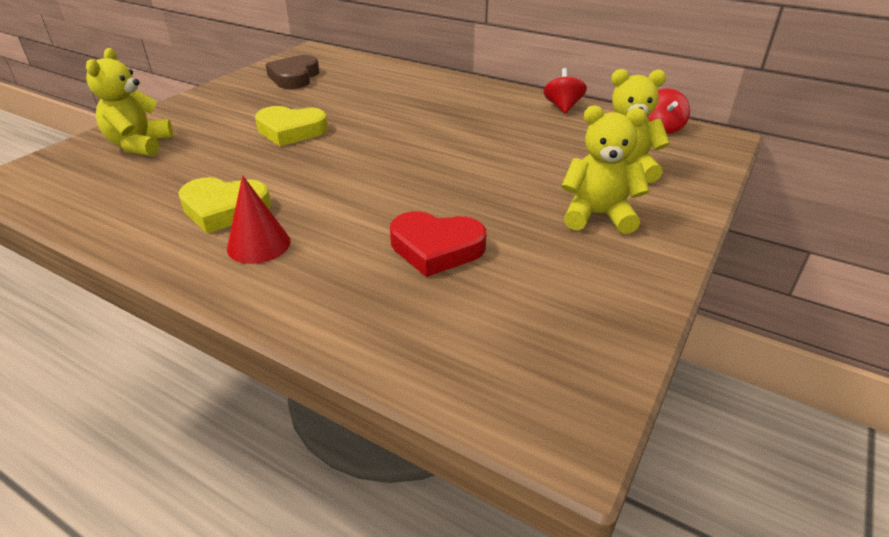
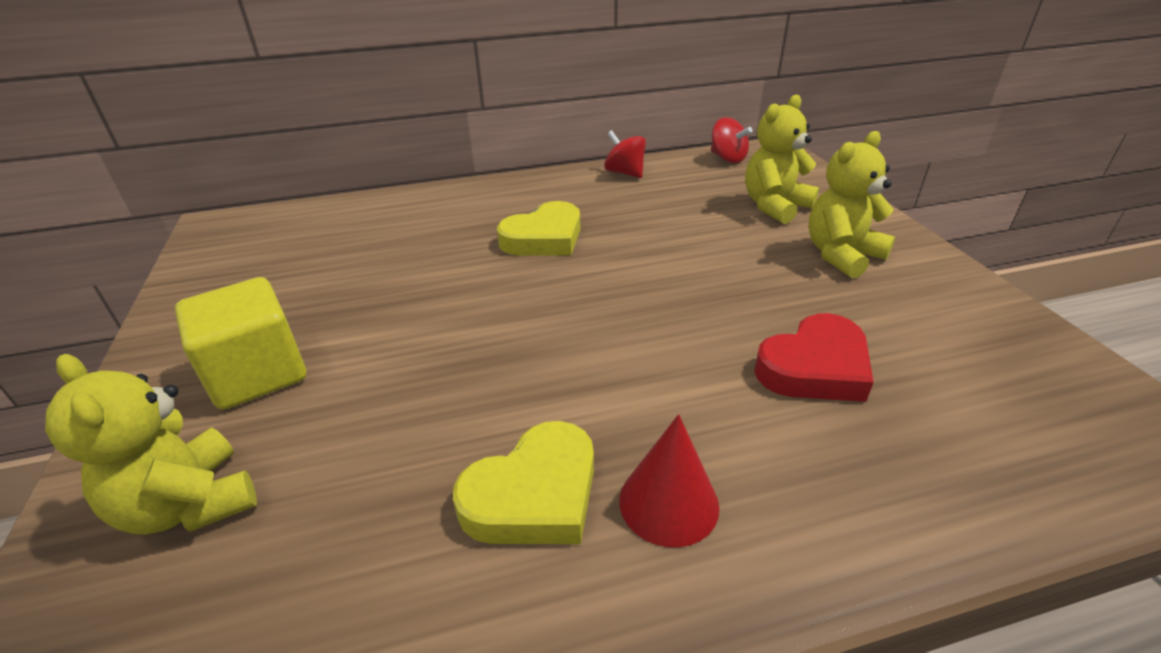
camera: 45 degrees left, 0 degrees up
yellow heart [255,106,328,146] -> yellow heart moved to [497,201,580,255]
brown heart [266,55,319,89] -> none
none -> yellow cube [175,277,306,410]

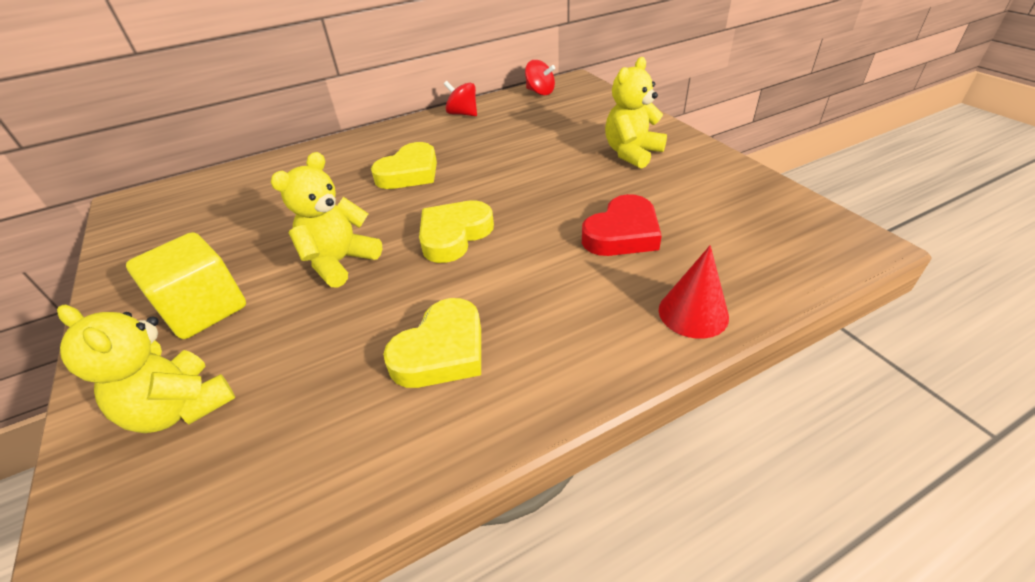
camera: 10 degrees left, 5 degrees up
red cone [619,414,719,548] -> red cone moved to [659,245,729,339]
yellow teddy bear [745,95,819,224] -> yellow teddy bear moved to [271,152,382,288]
none -> yellow heart [419,200,494,263]

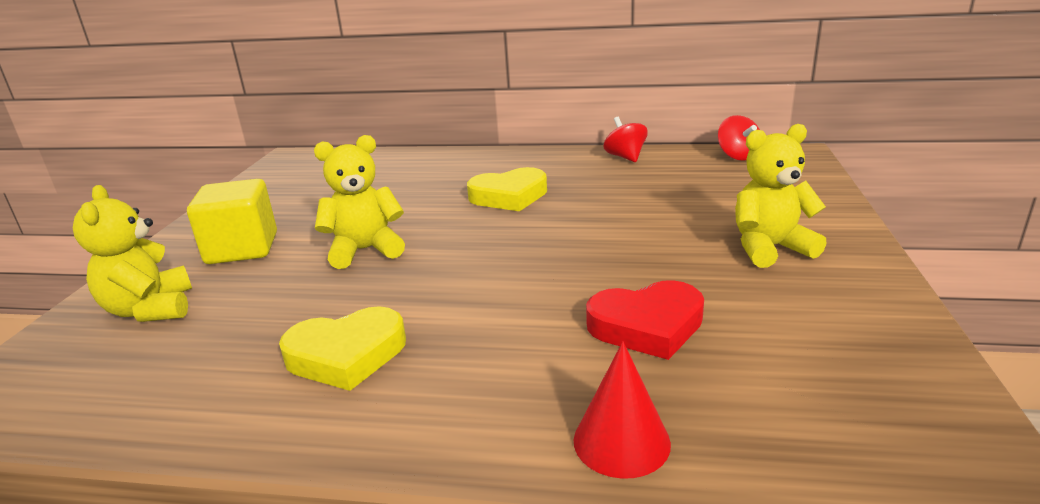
camera: 35 degrees right, 15 degrees down
yellow heart [419,200,494,263] -> none

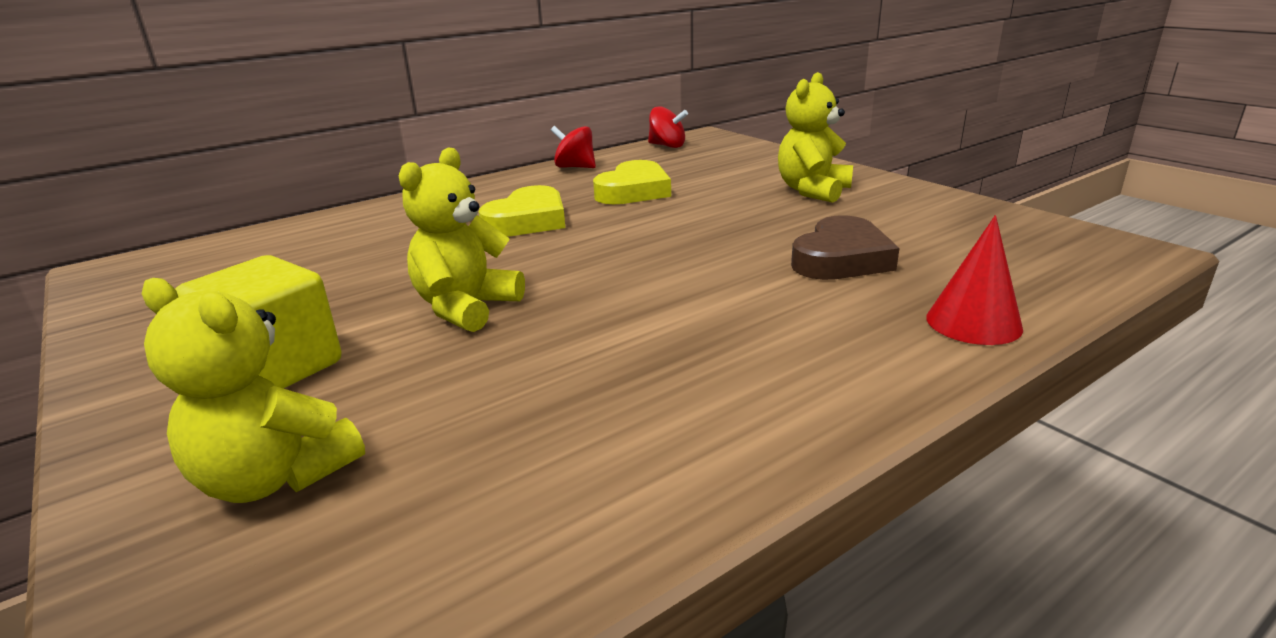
camera: 45 degrees left, 0 degrees up
yellow heart [279,306,406,391] -> yellow heart moved to [593,160,671,204]
red heart [586,280,704,360] -> brown heart [791,215,900,280]

